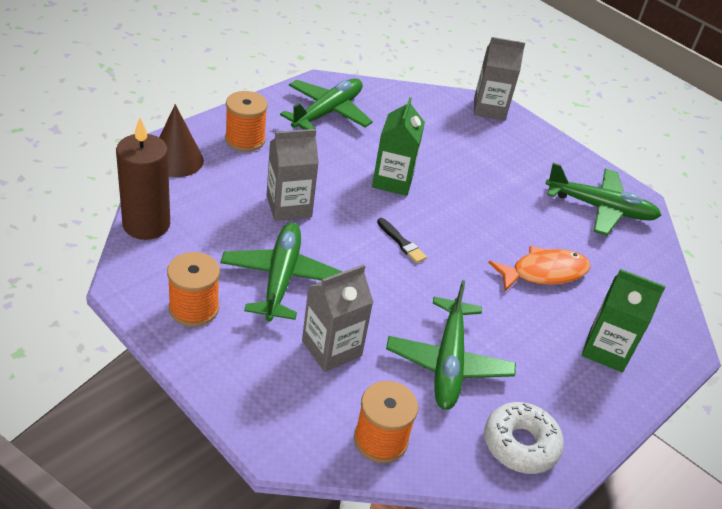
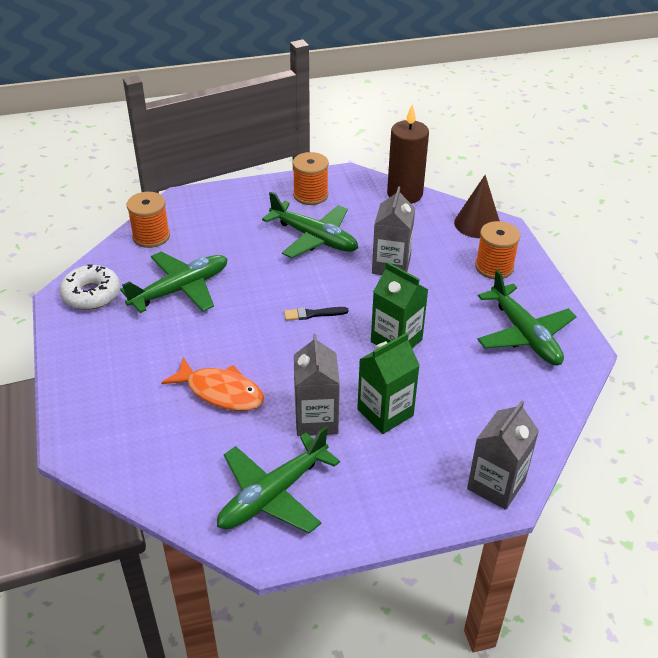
camera: 125 degrees right, 0 degrees up
grey carton [302,264,373,372] -> grey carton moved to [294,334,340,436]
green plane [386,280,516,410] -> green plane turned 105 degrees clockwise [120,251,227,313]
orange fish [488,246,591,291] -> orange fish turned 75 degrees counterclockwise [161,357,264,411]
green carton [582,269,666,372] -> green carton moved to [357,333,420,434]

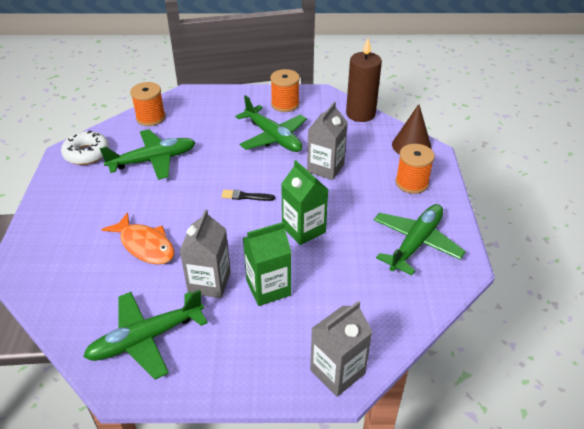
camera: 15 degrees right, 0 degrees up
green plane [477,270,577,366] -> green plane turned 135 degrees counterclockwise [374,204,466,275]

